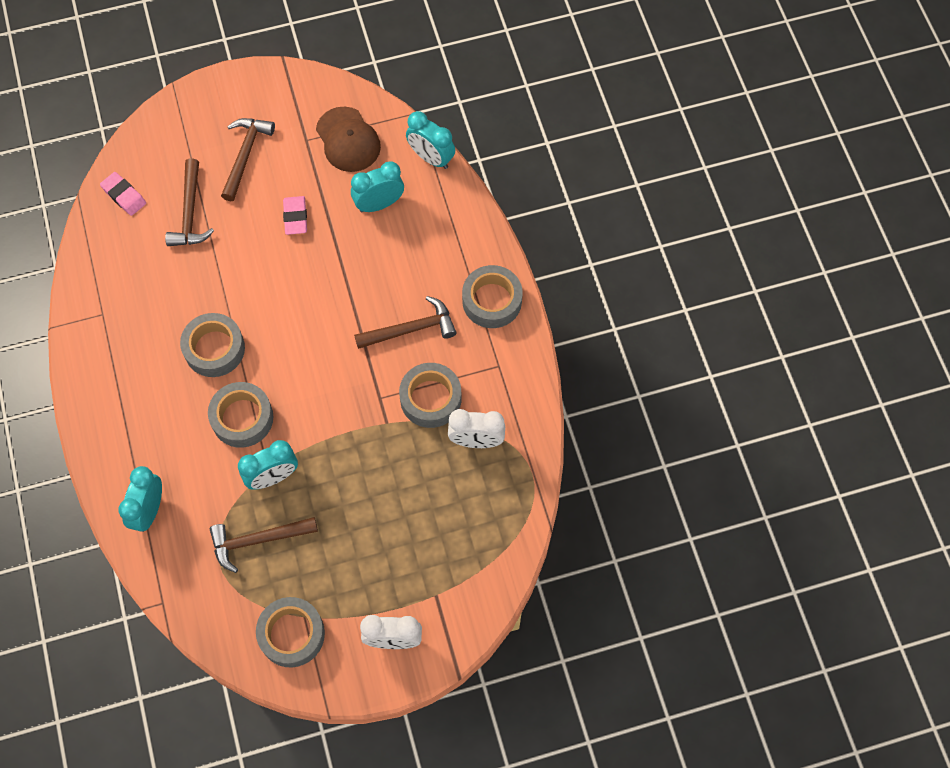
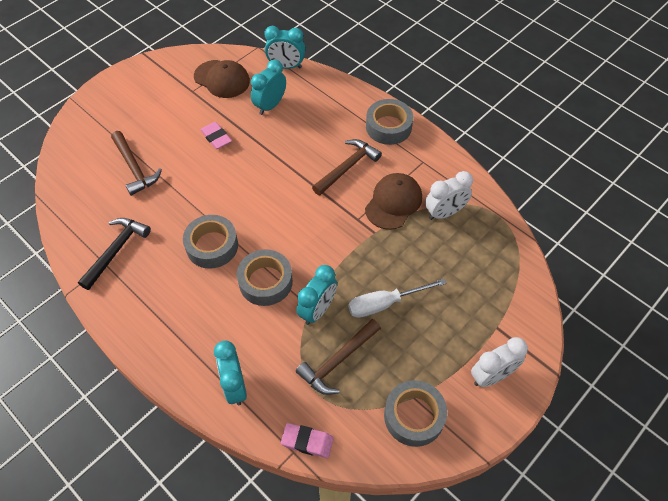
camera: 30 degrees left, 10 degrees down
pink eraser [100,172,146,216] -> pink eraser moved to [281,423,333,458]
brown hammer [221,118,275,201] -> none
grey tape [399,363,462,428] -> brown cap [365,173,422,230]
none -> black hammer [78,218,151,290]
none -> white screwdriver [348,279,447,318]

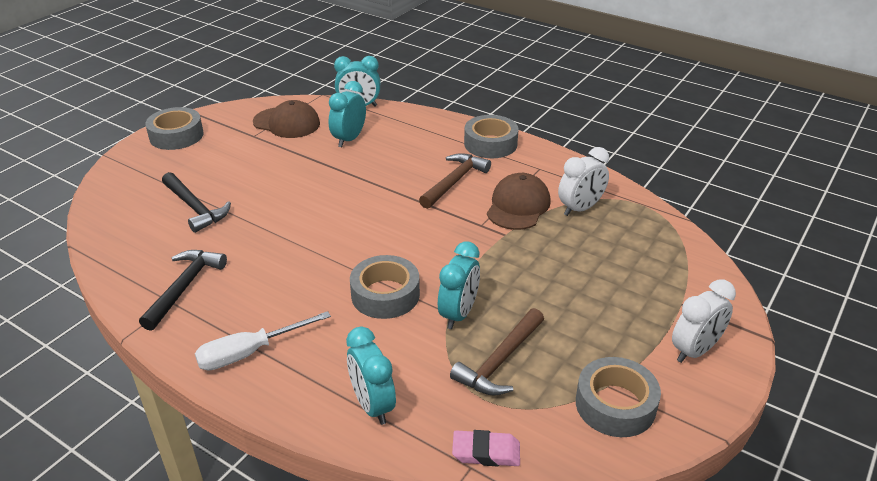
camera: 10 degrees left, 20 degrees down
brown hammer [111,131,162,196] -> black hammer [162,172,231,233]
grey tape [183,215,238,269] -> grey tape moved to [145,107,204,150]
pink eraser [200,122,232,149] -> none
white screwdriver [348,279,447,318] -> white screwdriver moved to [195,311,331,370]

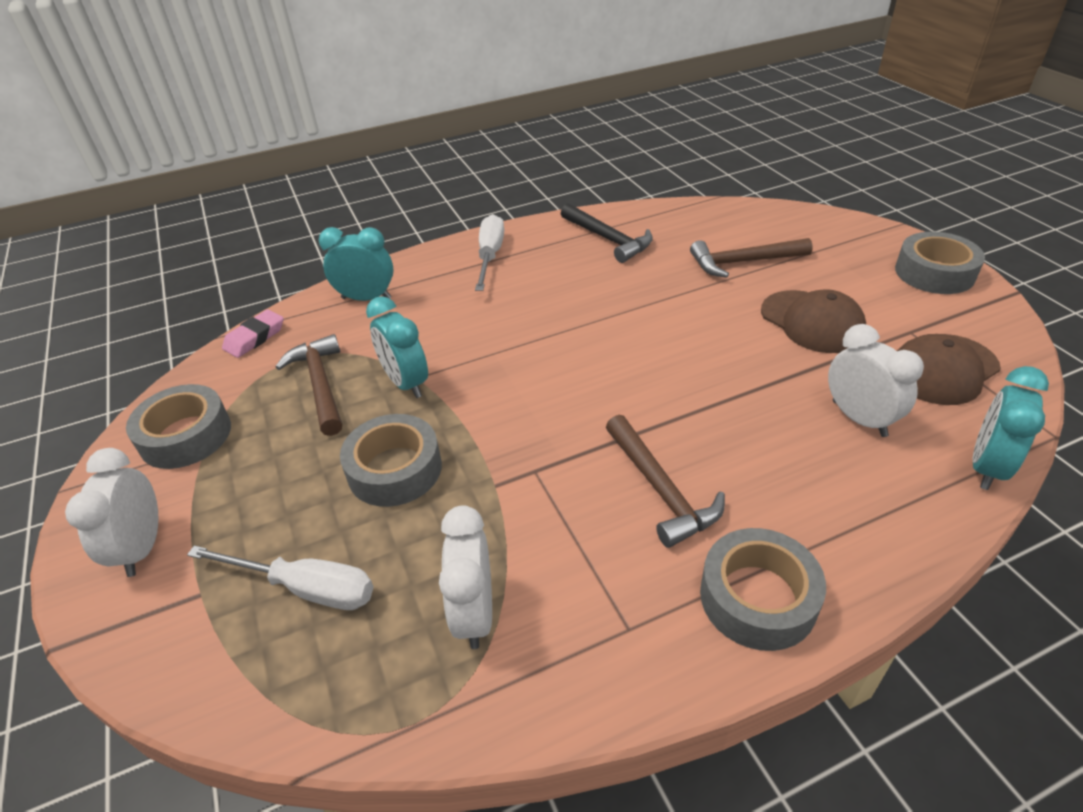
camera: 125 degrees right, 5 degrees up
black hammer [162,172,231,233] -> brown hammer [690,238,813,278]
turquoise clock [329,81,366,147] -> white clock [828,324,924,437]
grey tape [350,255,420,319] -> grey tape moved to [340,414,442,507]
brown cap [487,173,551,230] -> brown cap moved to [761,289,866,353]
none -> white screwdriver [187,545,373,610]

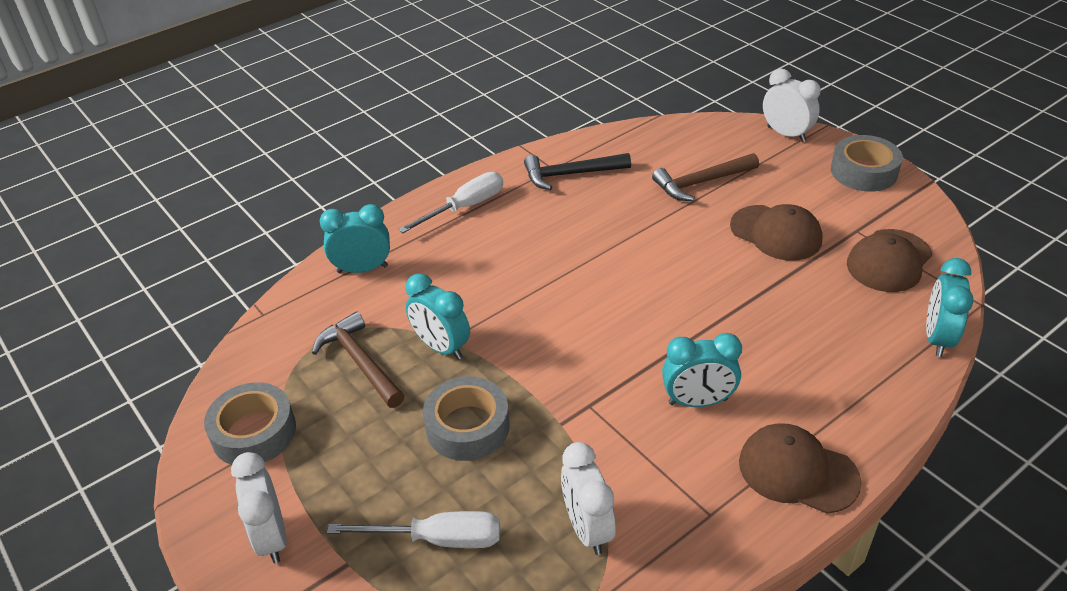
camera: 15 degrees left, 0 degrees up
pink eraser [222,310,284,358] -> none
white screwdriver [475,214,504,291] -> white screwdriver turned 60 degrees clockwise [398,172,503,233]
black hammer [561,203,653,263] -> black hammer turned 135 degrees clockwise [524,153,631,190]
brown hammer [606,415,725,548] -> turquoise clock [662,333,742,407]
grey tape [700,528,826,651] -> brown cap [739,423,862,514]
white clock [828,324,924,437] -> white clock moved to [763,68,821,142]

